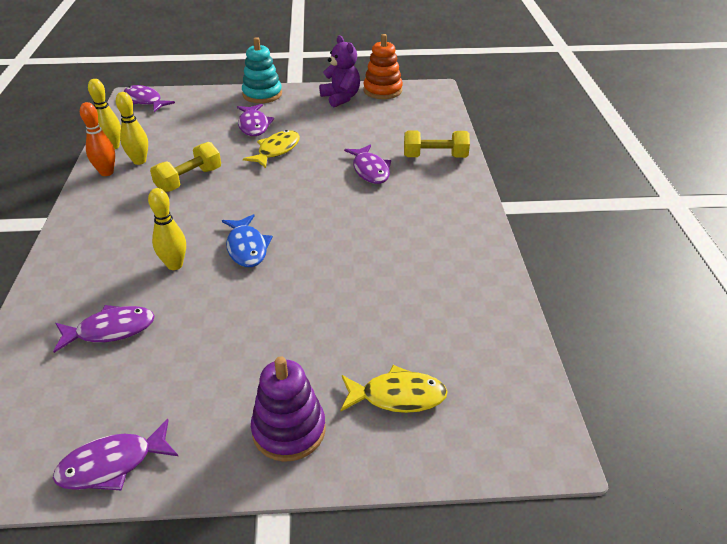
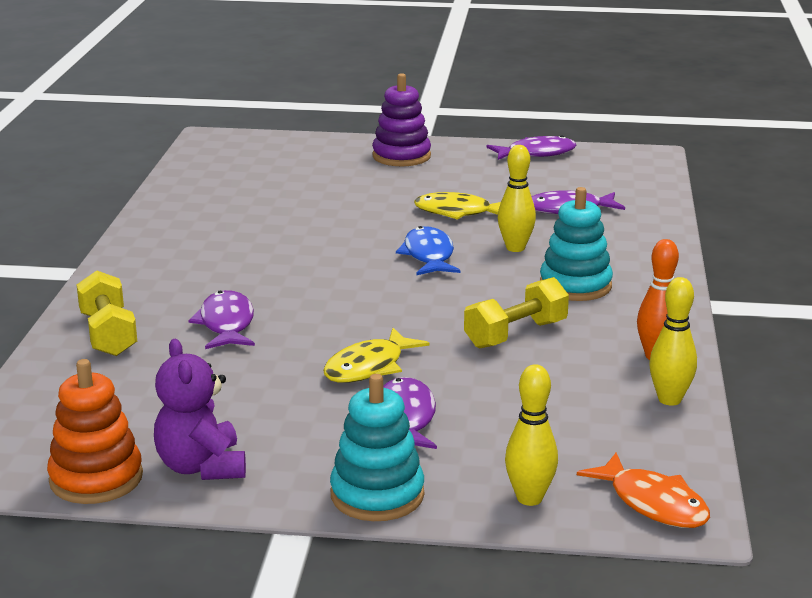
camera: 170 degrees left, 15 degrees down
yellow bowling pin [116,92,148,165] -> yellow bowling pin moved to [505,364,558,506]
purple fish [124,85,175,112] -> orange fish [577,453,710,528]
yellow fish [341,365,448,413] -> yellow fish moved to [414,192,501,220]
yellow dumbbell [404,131,470,158] -> yellow dumbbell turned 60 degrees clockwise [76,271,137,356]
none -> turquoise stacking toy [540,187,613,301]

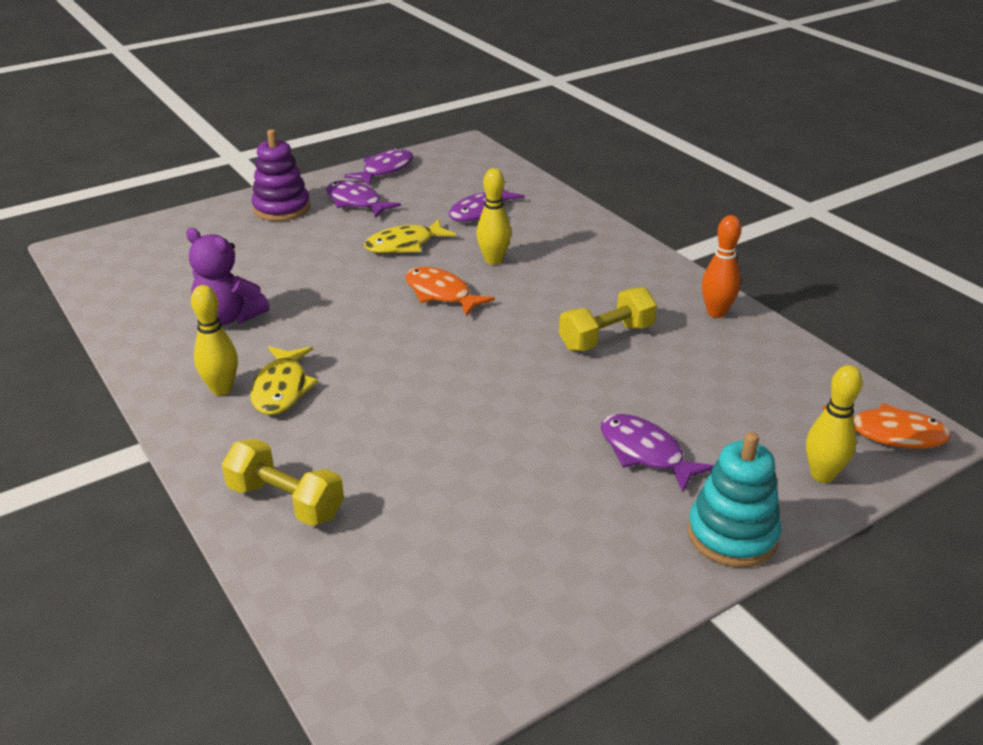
camera: 40 degrees left, 10 degrees up
orange stacking toy [47,359,143,504] -> none
purple teddy bear [154,339,246,480] -> purple teddy bear moved to [186,228,269,325]
purple fish [188,290,255,349] -> purple fish moved to [326,180,401,218]
yellow fish [323,328,429,383] -> yellow fish moved to [250,346,319,415]
blue fish [396,226,460,275] -> orange fish [406,267,495,317]
yellow dumbbell [464,277,569,349] -> yellow dumbbell turned 45 degrees clockwise [559,287,657,351]
turquoise stacking toy [540,187,613,301] -> none
yellow bowling pin [649,277,697,406] -> yellow bowling pin moved to [191,285,238,395]

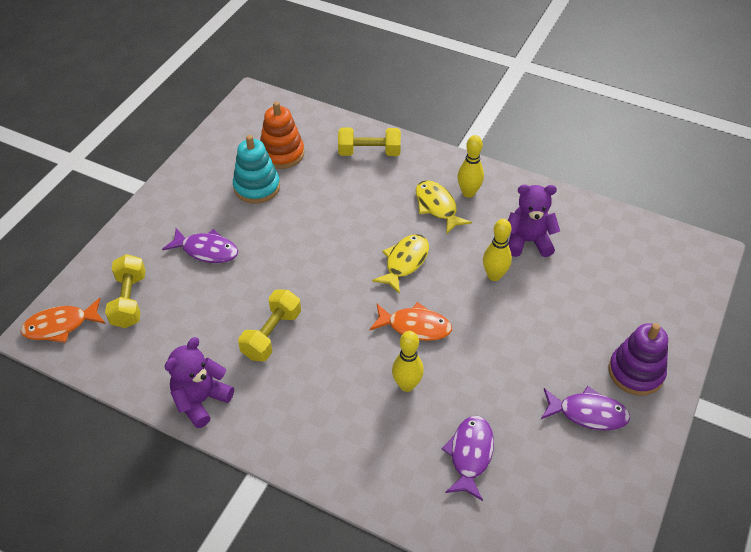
camera: 150 degrees right, 15 degrees up
purple fish [344,148,413,186] -> none
yellow fish [364,219,456,253] -> yellow fish moved to [372,234,429,294]
turquoise stacking toy [687,432,781,567] -> turquoise stacking toy moved to [233,135,280,204]
orange bowling pin [702,215,741,318] -> purple teddy bear [165,337,234,428]
yellow bowling pin [806,365,863,483] -> yellow bowling pin moved to [483,219,512,281]
none -> yellow dumbbell [105,254,145,328]
none -> orange stacking toy [260,101,304,169]

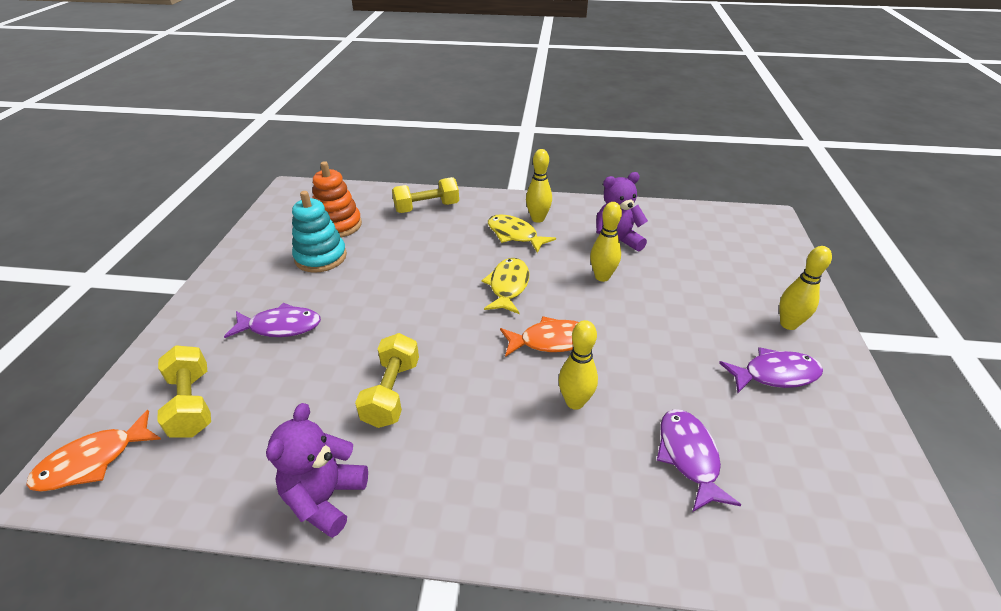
camera: 20 degrees left, 10 degrees down
purple stacking toy [609,323,668,396] -> yellow bowling pin [780,246,832,330]

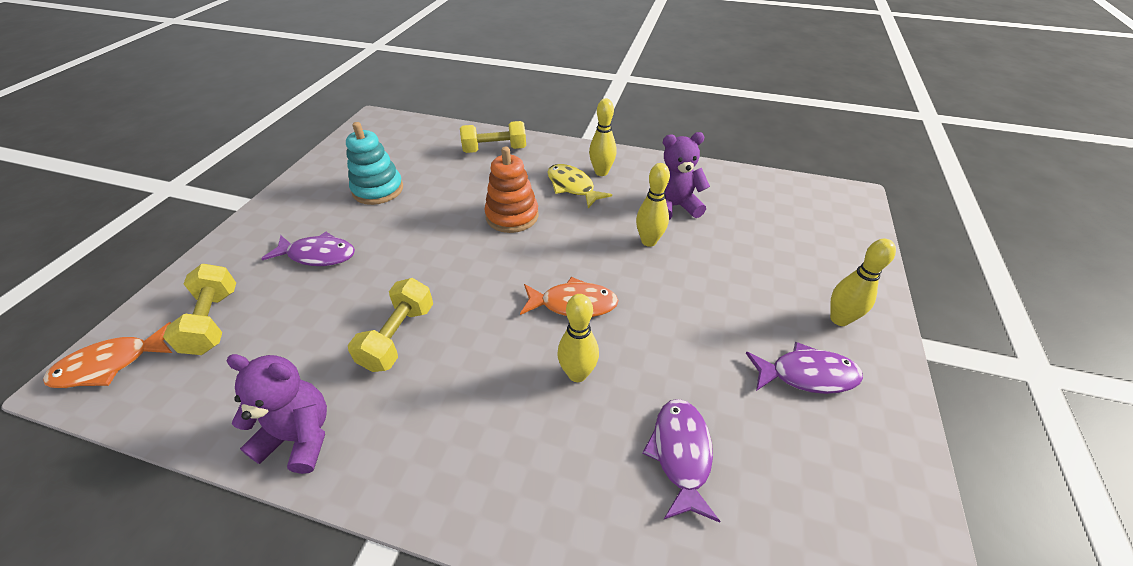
camera: 10 degrees right, 5 degrees up
purple teddy bear [266,403,368,538] -> purple teddy bear turned 75 degrees clockwise [227,354,327,474]
orange stacking toy [312,161,362,238] -> orange stacking toy moved to [484,147,539,233]
yellow fish [482,258,529,314] -> none

